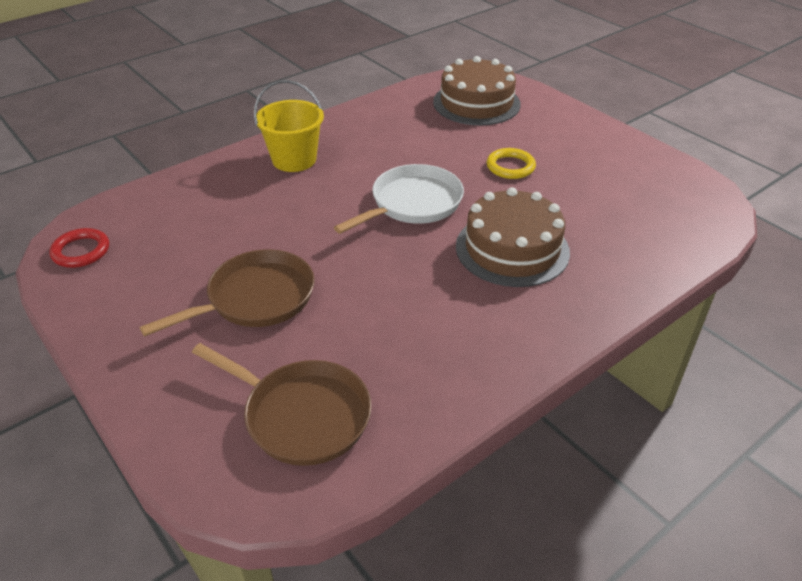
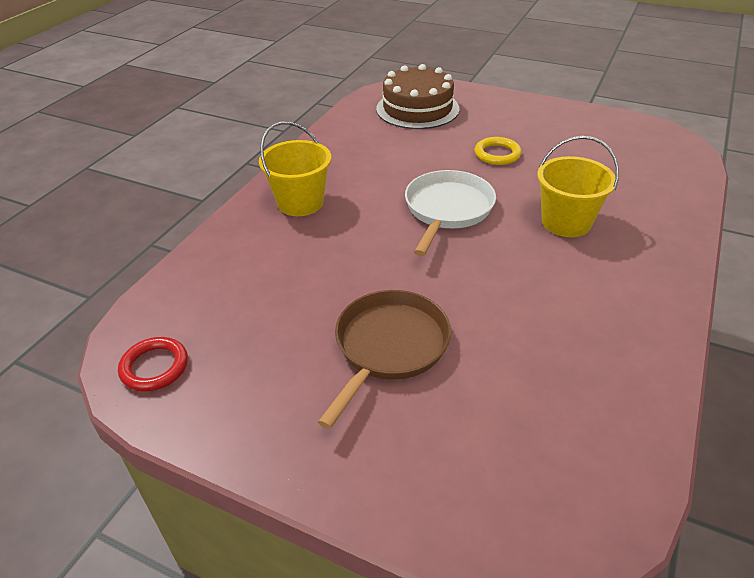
camera: 25 degrees left, 0 degrees up
brown pan [192,343,372,466] -> none
brown cake [456,187,570,287] -> yellow bucket [537,136,619,237]

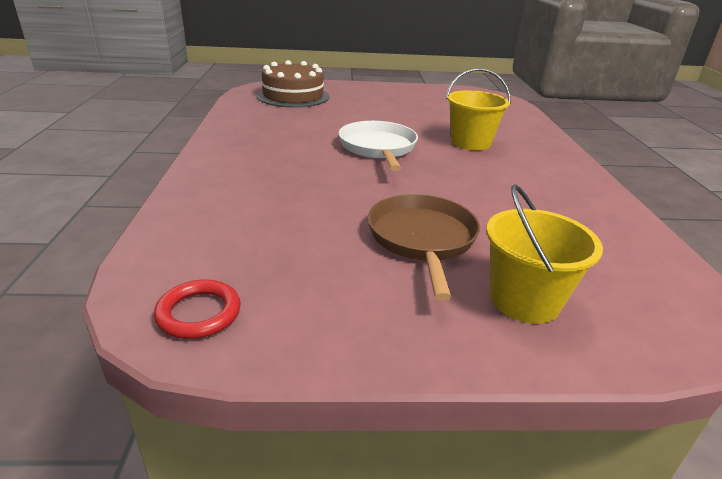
camera: 30 degrees left, 10 degrees down
yellow bucket [259,121,331,216] -> yellow bucket moved to [486,184,603,324]
yellow ring [475,137,522,165] -> none

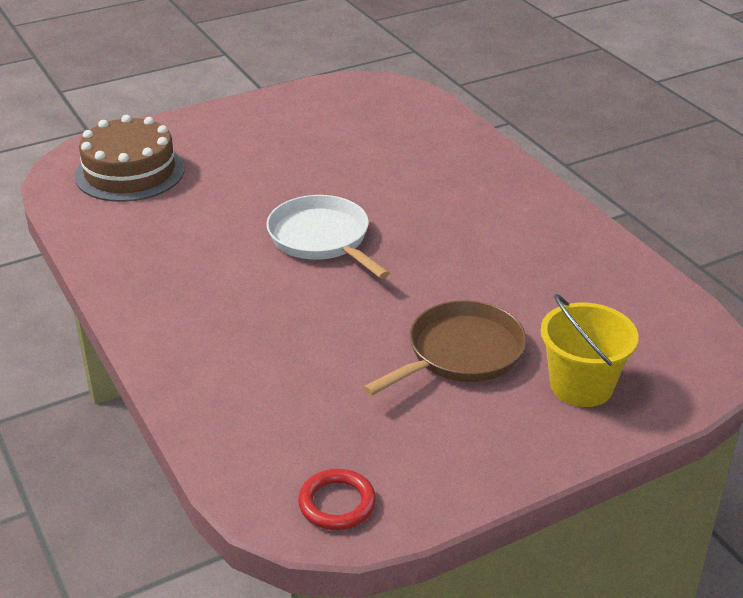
camera: 25 degrees left, 5 degrees up
brown pan [368,194,480,301] -> brown pan turned 75 degrees clockwise [363,300,526,396]
yellow bucket [446,68,511,150] -> none

